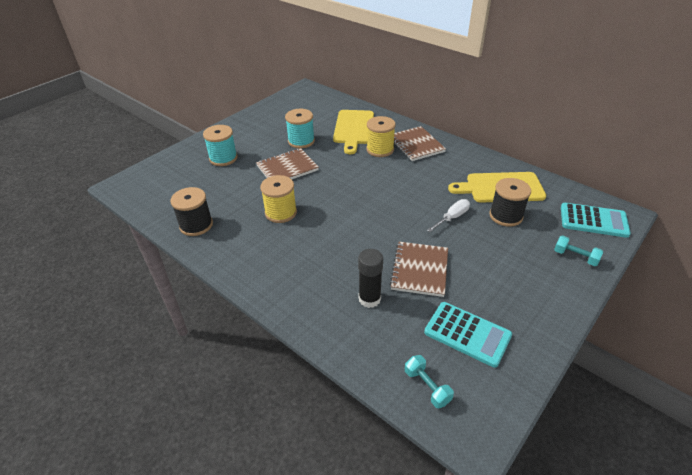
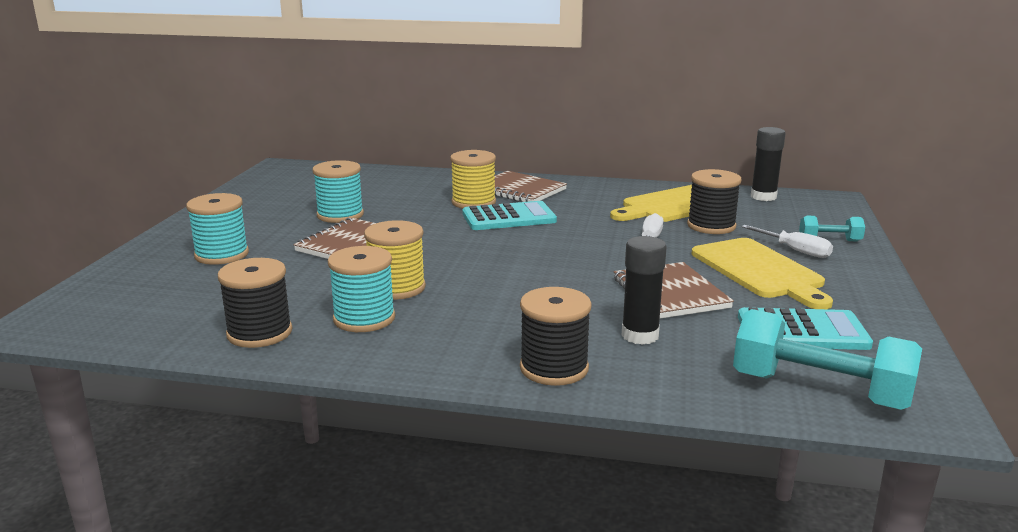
camera: 30 degrees left, 20 degrees down
yellow cutting board [333,110,374,154] -> yellow cutting board moved to [692,238,833,309]
turquoise dumbbell [405,355,454,408] -> turquoise dumbbell [733,309,922,410], size x1.98
turquoise calculator [561,203,631,238] -> turquoise calculator moved to [462,201,557,230]
none -> turquoise spool [328,246,395,332]
none -> black spool [520,287,592,386]
none -> white screwdriver [742,225,833,258]
none -> black glue stick [751,127,786,201]

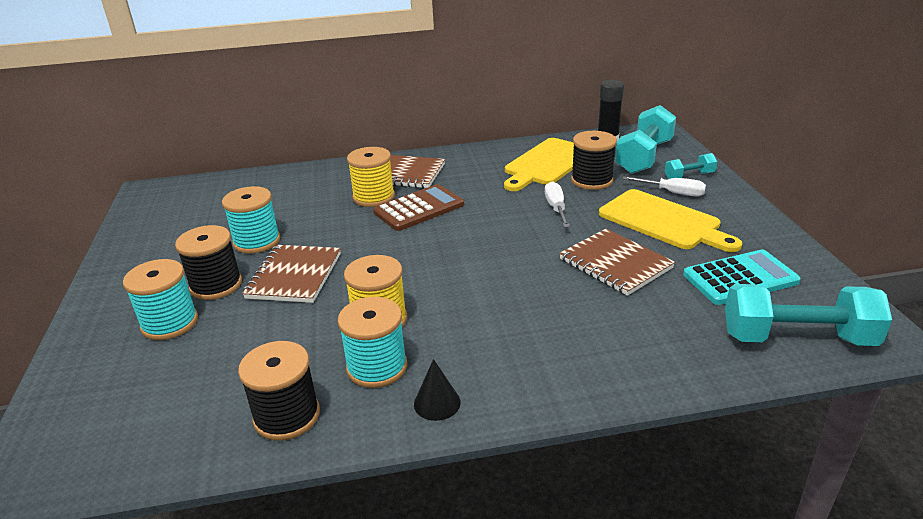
camera: 20 degrees left, 10 degrees up
turquoise calculator [462,201,557,230] -> brown calculator [373,184,464,231]
black spool [520,287,592,386] -> black spool moved to [175,225,242,300]
black glue stick [621,236,667,345] -> none
none -> black cone [414,359,461,421]
none -> turquoise dumbbell [615,105,676,174]

